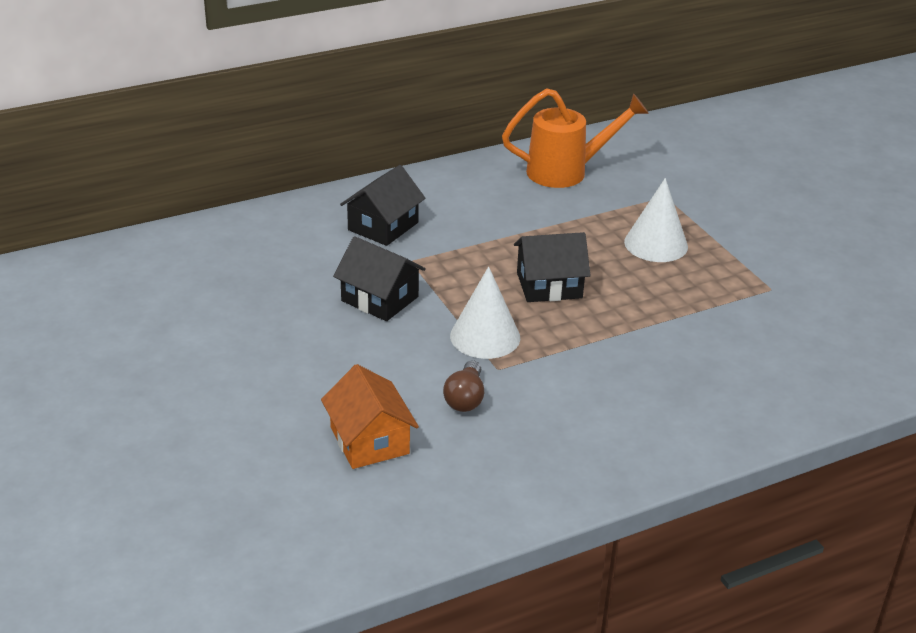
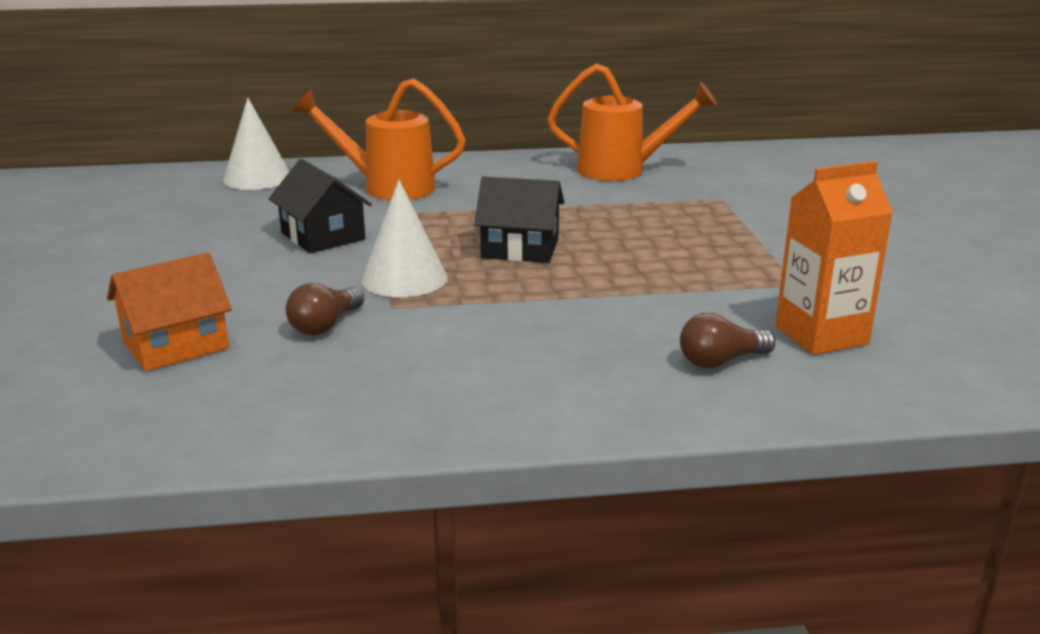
camera: 20 degrees right, 10 degrees down
orange house [321,364,419,469] -> orange house turned 60 degrees clockwise [107,253,232,371]
black house [340,165,425,246] -> orange watering can [292,78,466,200]
white cone [624,178,688,262] -> white cone moved to [223,97,290,190]
none -> brown light bulb [680,313,775,368]
none -> orange carton [775,161,893,355]

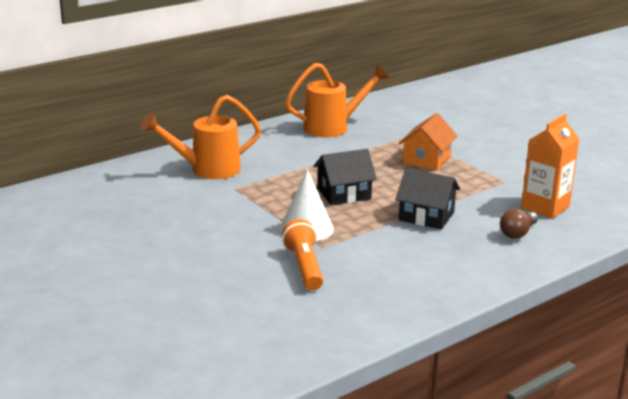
camera: 30 degrees left, 0 degrees up
orange house [107,253,232,371] -> orange house moved to [399,113,457,171]
white cone [223,97,290,190] -> none
black house [269,159,372,253] -> black house moved to [395,168,460,230]
brown light bulb [286,283,364,335] -> orange flashlight [282,219,323,290]

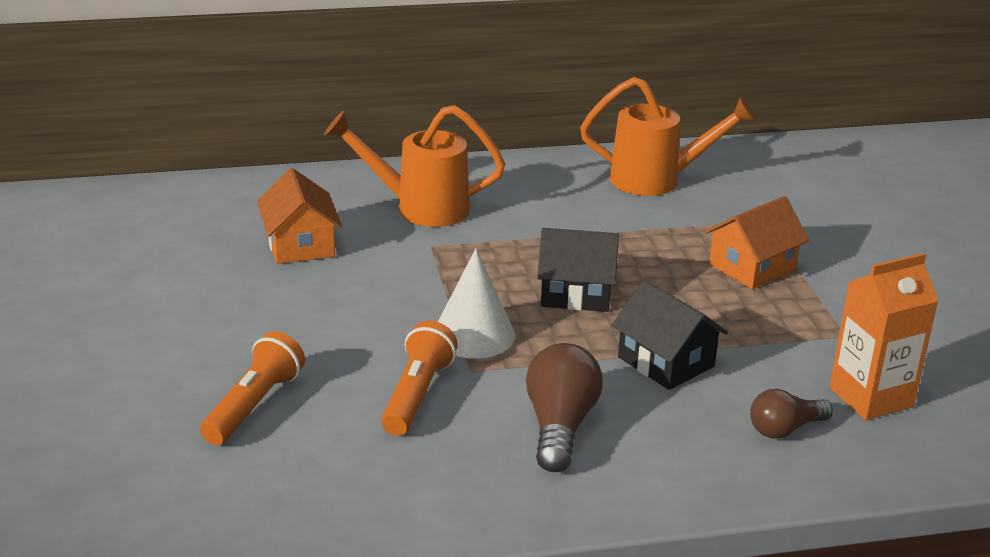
camera: 25 degrees right, 5 degrees up
none -> orange flashlight [200,331,305,445]
none -> orange house [257,168,342,264]
none -> brown light bulb [526,343,603,472]

